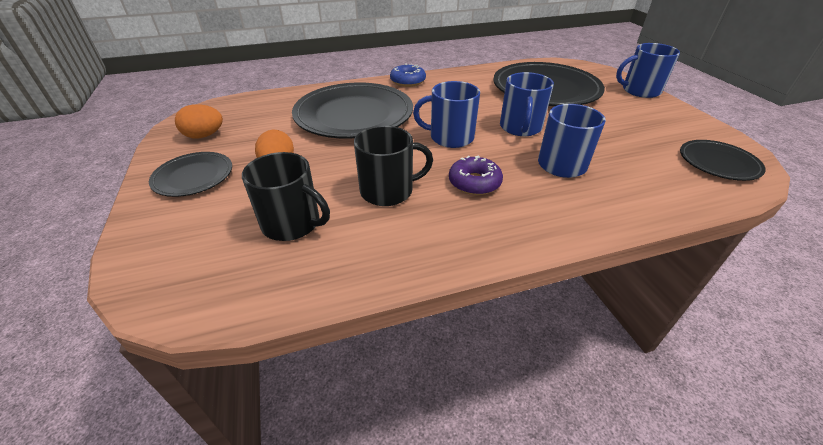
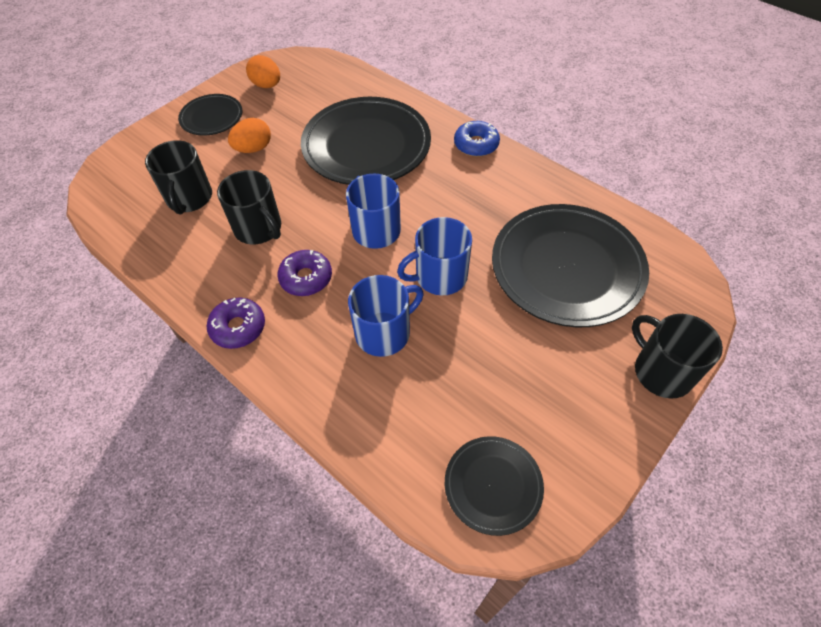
camera: 60 degrees right, 15 degrees up
blue mug [616,43,680,98] -> black mug [632,314,723,399]
none -> purple donut [207,297,265,349]

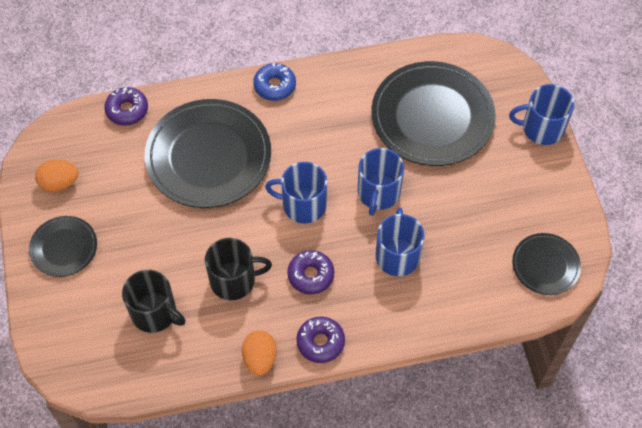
camera: 55 degrees left, 5 degrees up
orange egg [228,118,271,153] -> orange egg moved to [242,331,277,376]
black mug [632,314,723,399] -> blue mug [509,84,574,145]
none -> purple donut [104,87,148,125]

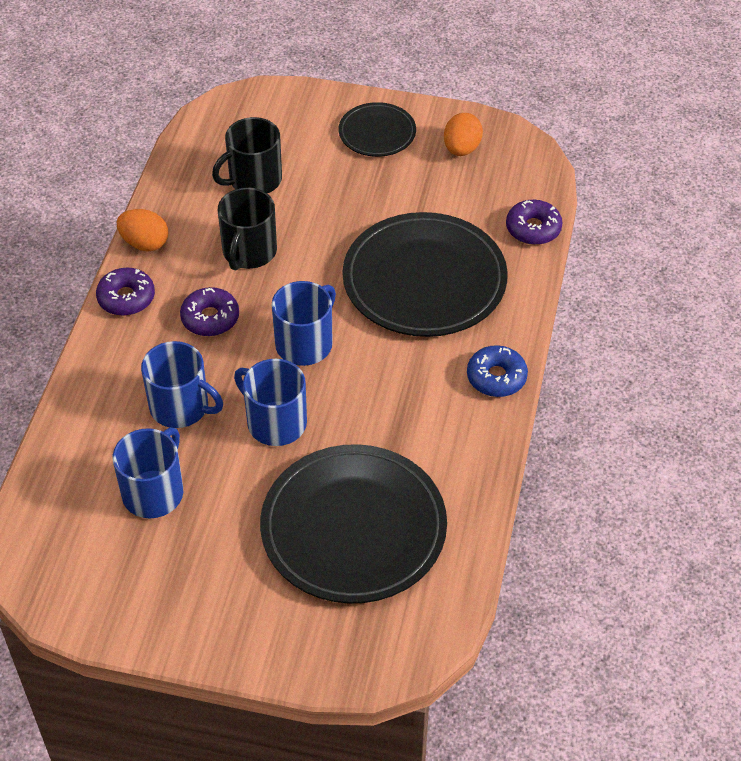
camera: 115 degrees right, 10 degrees down
blue mug [509,84,574,145] -> blue mug moved to [113,427,183,518]
black plate [512,233,581,295] -> none

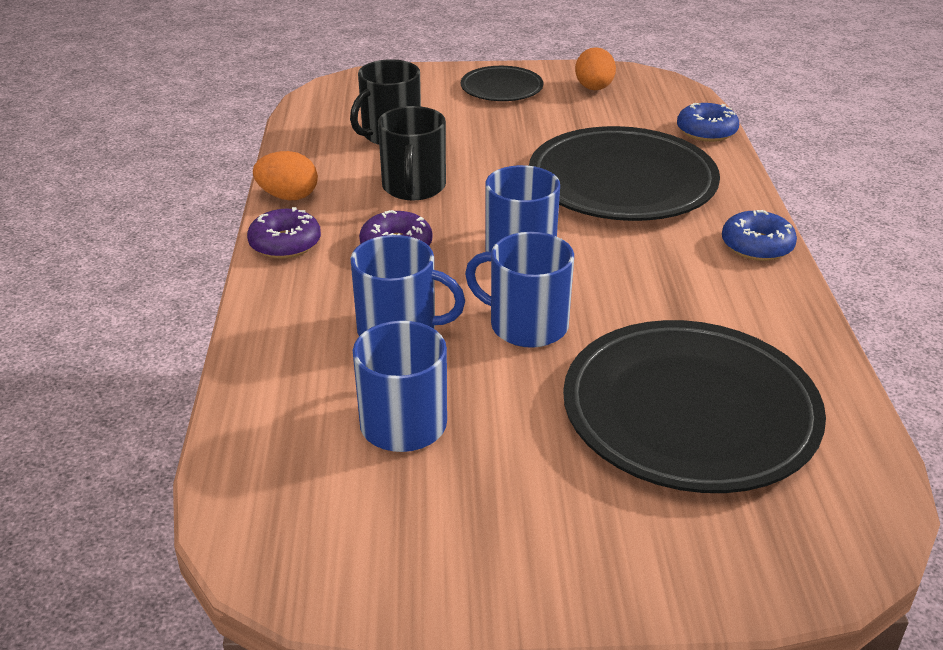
camera: 15 degrees left, 15 degrees down
purple donut [506,200,563,245] -> blue donut [677,103,739,142]

